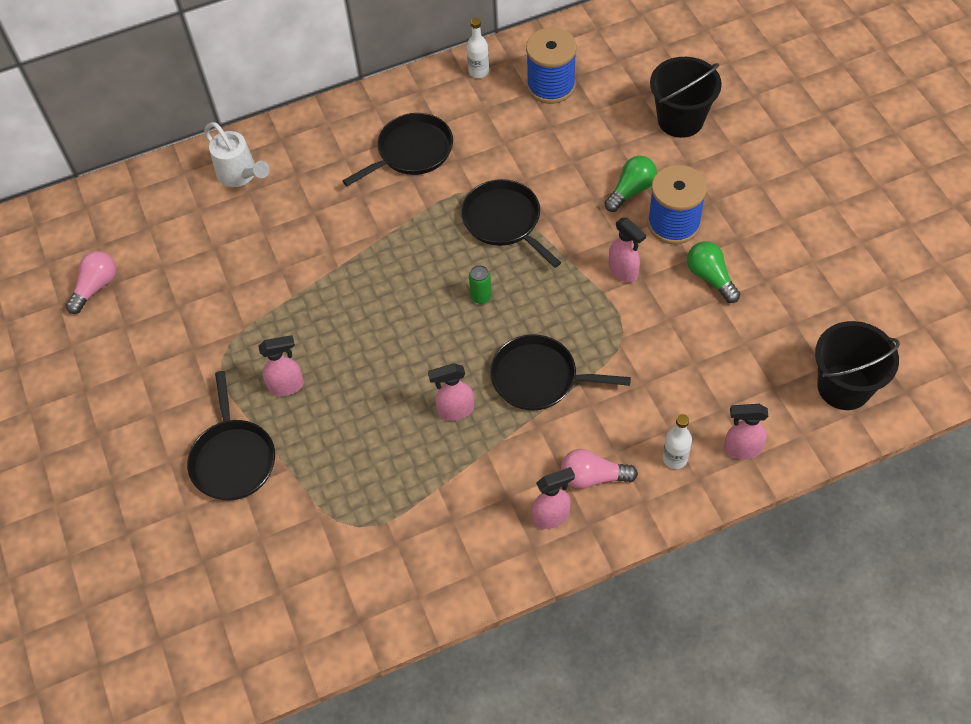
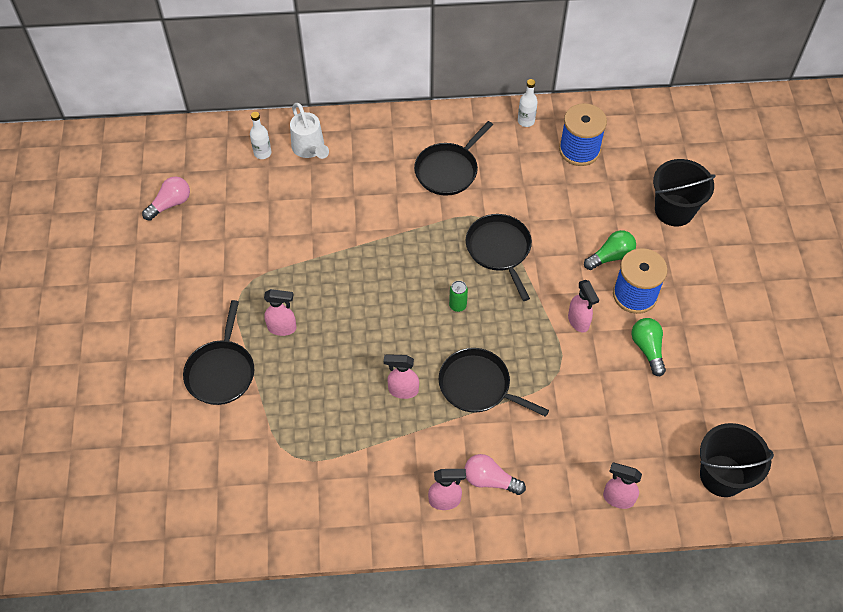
camera: 15 degrees right, 0 degrees up
black pan [342,113,453,186] -> black pan turned 150 degrees clockwise [414,121,493,196]
white bottle [662,414,692,469] -> white bottle moved to [250,112,271,159]

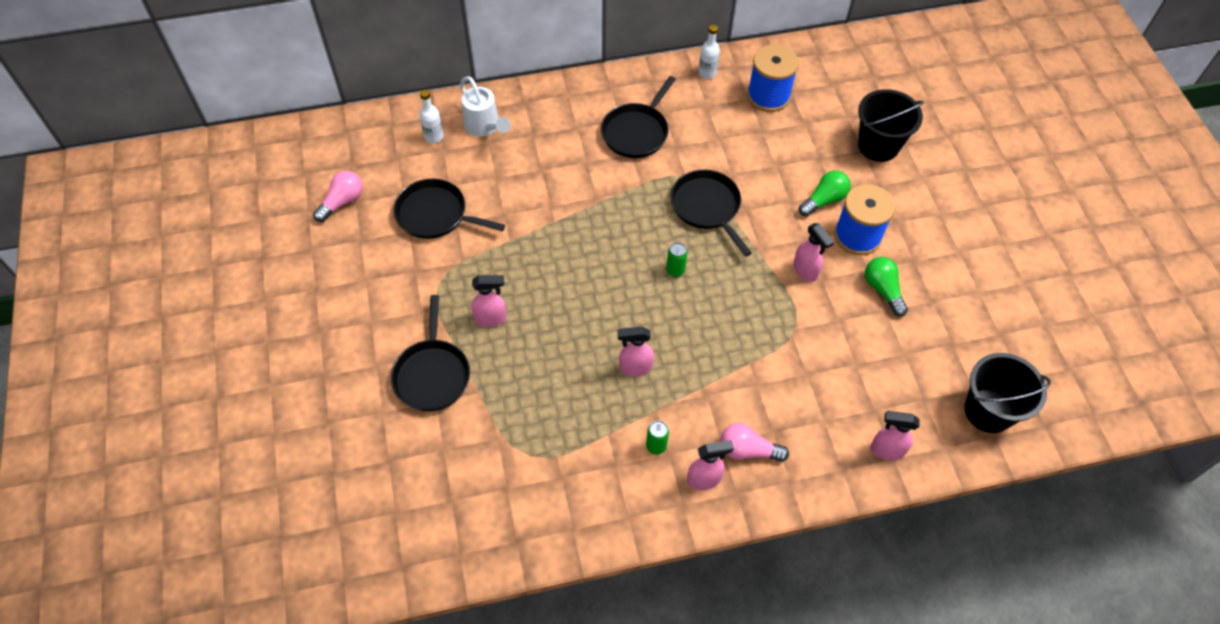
camera: 10 degrees left, 0 degrees up
black pan [439,348,549,417] -> black pan moved to [394,179,505,239]
none -> green can [646,421,669,455]

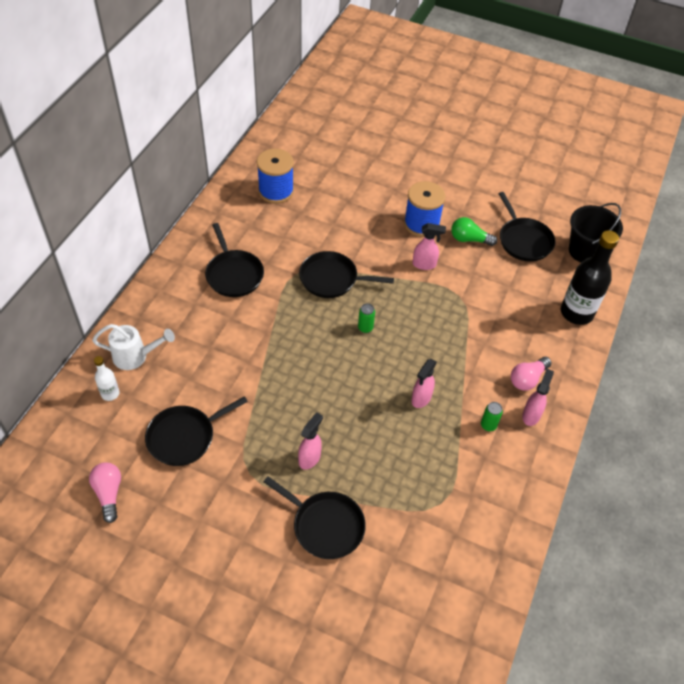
camera: 55 degrees left, 5 degrees down
white bottle [698,25,720,79] -> none
green light bulb [799,170,851,216] -> none
black bucket [858,89,924,162] -> none
pink spray bottle [871,411,920,461] -> black bottle [561,230,619,325]
none -> black pan [499,192,555,262]

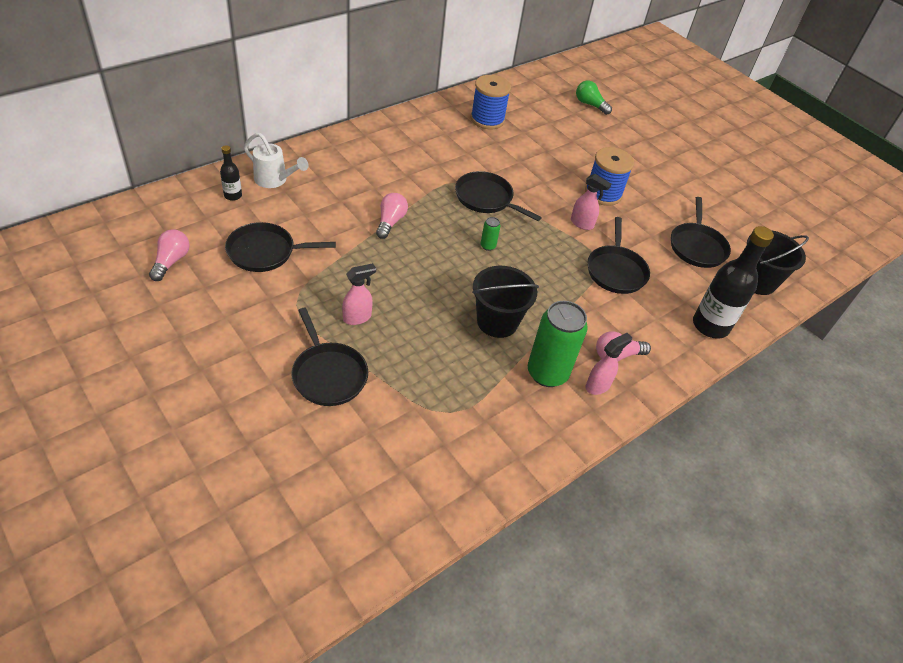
camera: 25 degrees right, 5 degrees down
white bottle [94,356,119,401] -> black bottle [220,145,242,201]
black pan [205,223,264,297] -> black pan moved to [587,217,650,294]
pink spray bottle [411,359,437,408] -> black bucket [472,266,539,338]
green light bulb [451,217,497,246] -> green light bulb moved to [576,81,612,115]
green can [481,402,503,431] -> green can [528,301,588,387], size x2.34
none -> pink light bulb [376,193,408,239]

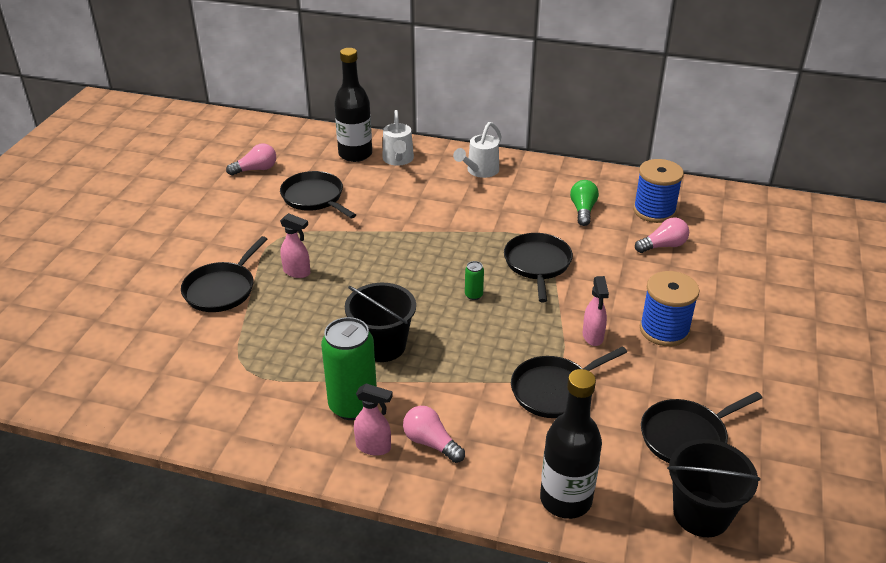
camera: 60 degrees right, 10 degrees down
black bottle [220,145,242,201] -> black bottle [334,48,372,162], size x2.03
pink light bulb [376,193,408,239] -> pink light bulb moved to [635,217,689,253]
green light bulb [576,81,612,115] -> green light bulb moved to [570,180,599,226]
none -> white watering can [453,122,502,178]

